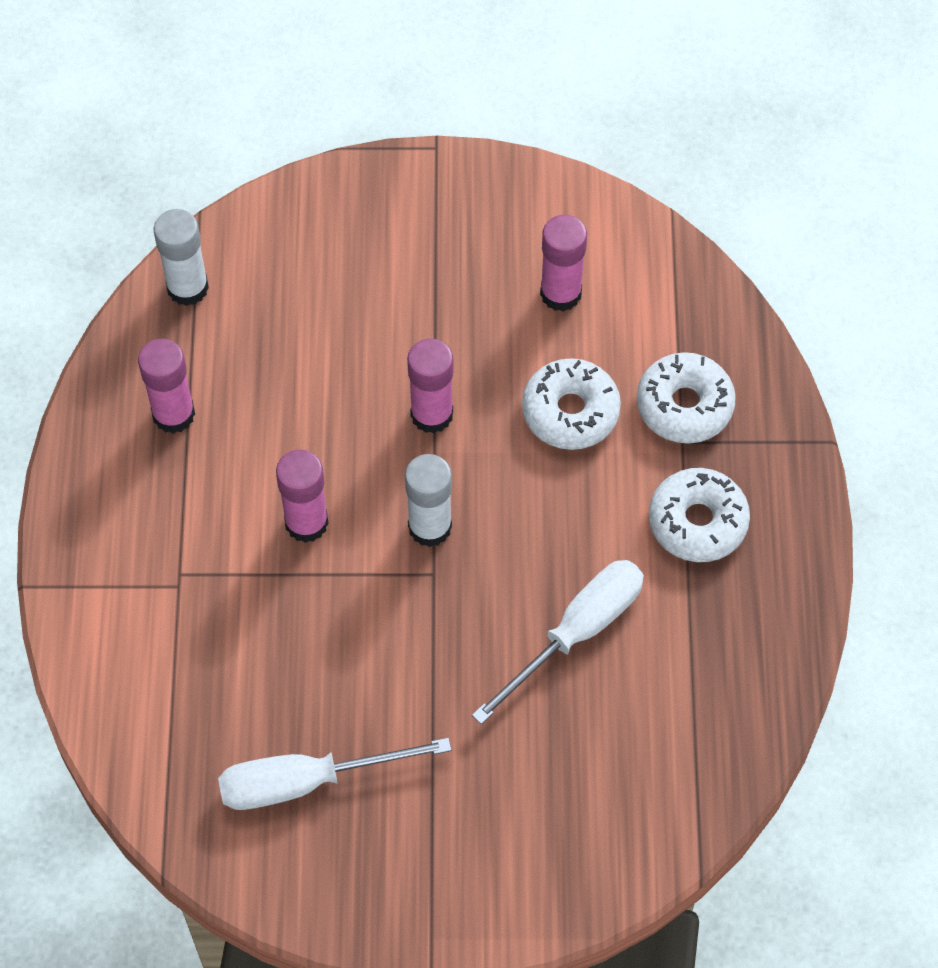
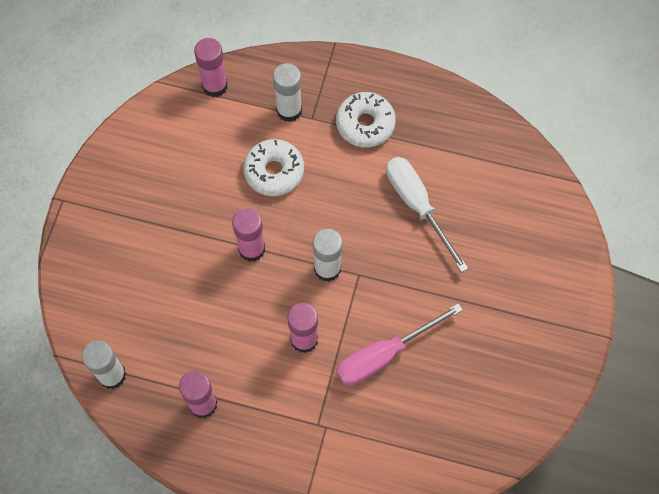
camera: 75 degrees left, 5 degrees up
white screwdriver [218,738,451,810] -> none
pink glue stick [540,215,587,311] -> pink glue stick moved to [194,38,228,97]
white donut [637,352,736,444] -> white glue stick [273,63,302,122]
none -> pink screwdriver [336,304,463,386]

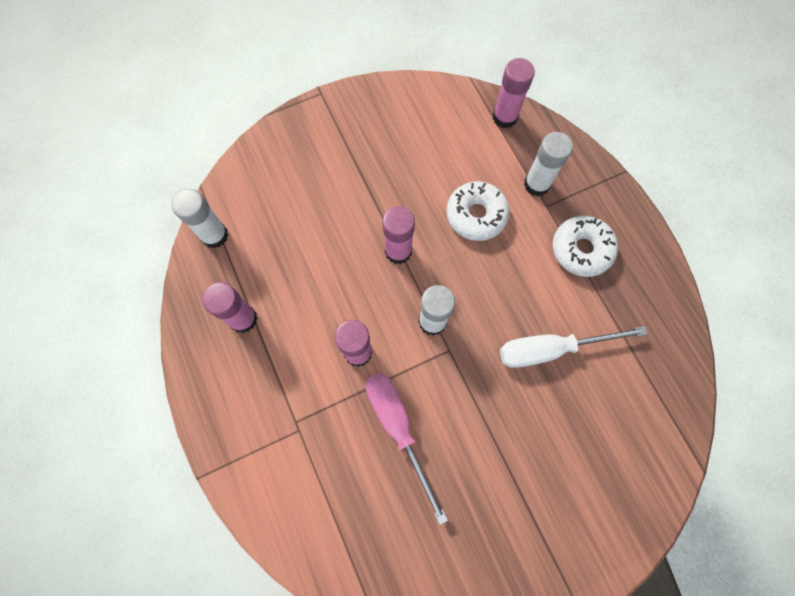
camera: 50 degrees right, 5 degrees up
pink screwdriver [336,304,463,386] -> pink screwdriver turned 45 degrees clockwise [366,373,448,525]
white screwdriver [386,157,468,272] -> white screwdriver turned 120 degrees counterclockwise [500,326,648,368]

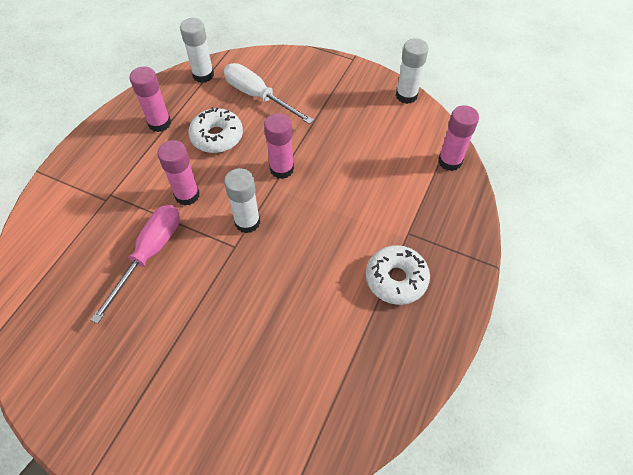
camera: 50 degrees right, 15 degrees down
white donut [446,181,510,241] -> white donut moved to [188,107,243,153]
white screwdriver [500,326,648,368] -> white screwdriver moved to [224,63,314,124]
white glue stick [524,132,573,196] -> white glue stick moved to [396,38,429,104]

